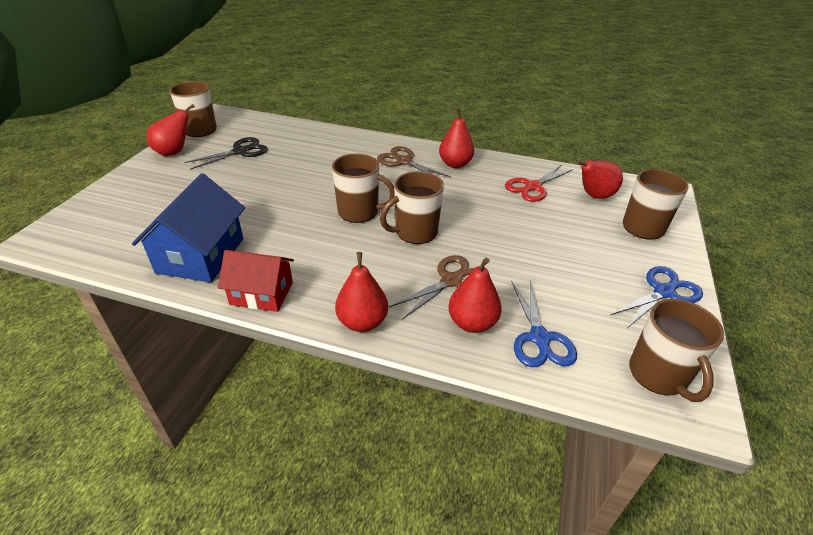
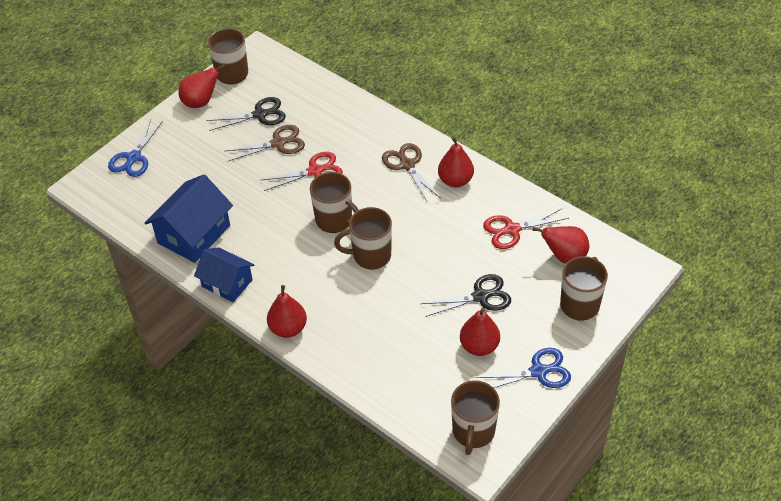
camera: 25 degrees right, 10 degrees up
red house [218,250,294,312] -> blue house [194,247,254,302]
brown scissors [389,255,474,320] -> brown scissors moved to [225,125,305,162]
red pear [448,258,502,333] -> red pear moved to [460,308,500,356]
blue scissors [511,280,577,367] -> blue scissors moved to [108,119,163,177]
none -> red scissors [261,152,343,191]
none -> black scissors [420,274,511,317]

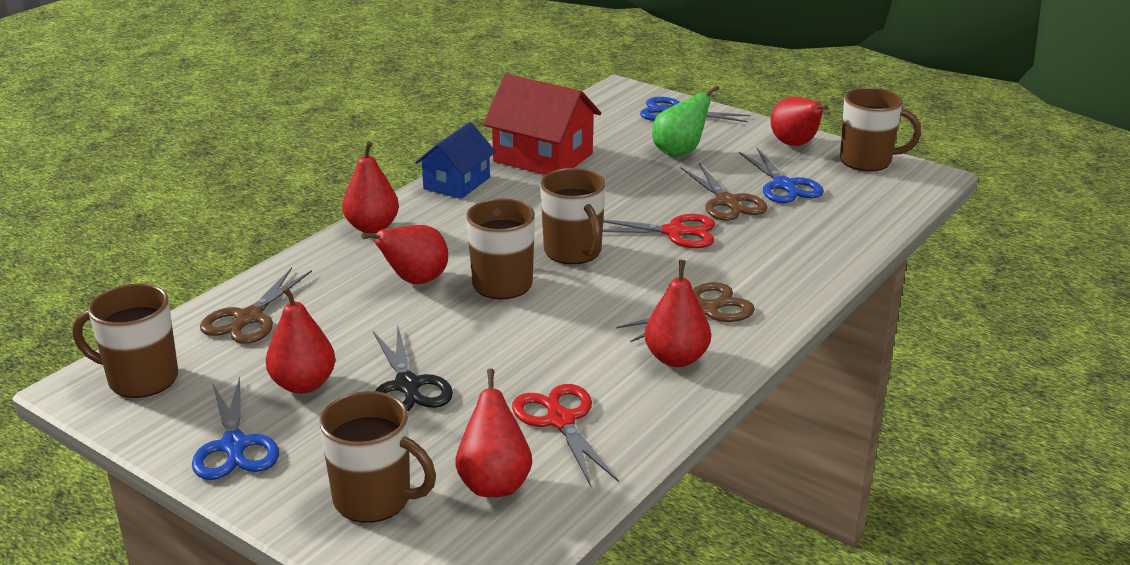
camera: 85 degrees right, 20 degrees down
blue house [145,174,233,263] -> red house [483,74,601,175]
black scissors [206,97,286,131] -> blue scissors [739,148,824,203]
red scissors [261,152,343,191] -> red scissors turned 60 degrees counterclockwise [603,214,715,248]
brown mug [310,172,358,233] -> brown mug turned 60 degrees counterclockwise [540,168,606,264]
none -> brown scissors [200,267,312,344]
none -> red pear [361,225,448,284]
none -> green pear [652,85,719,157]

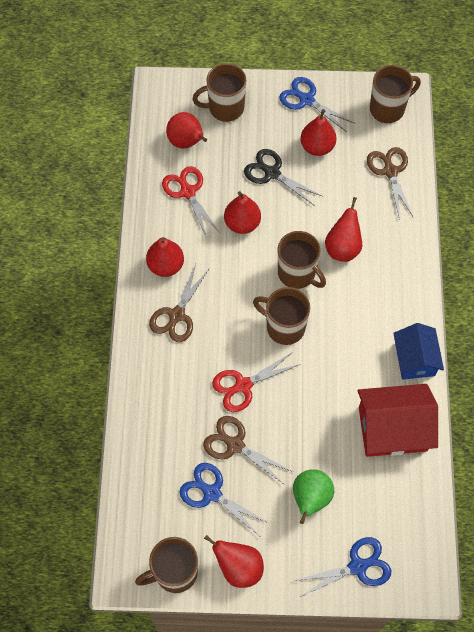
camera: 145 degrees right, 35 degrees up
red pear [342,141,399,233] -> red pear moved to [224,191,261,234]
red scissors [512,384,619,487] -> red scissors turned 150 degrees counterclockwise [162,166,220,238]

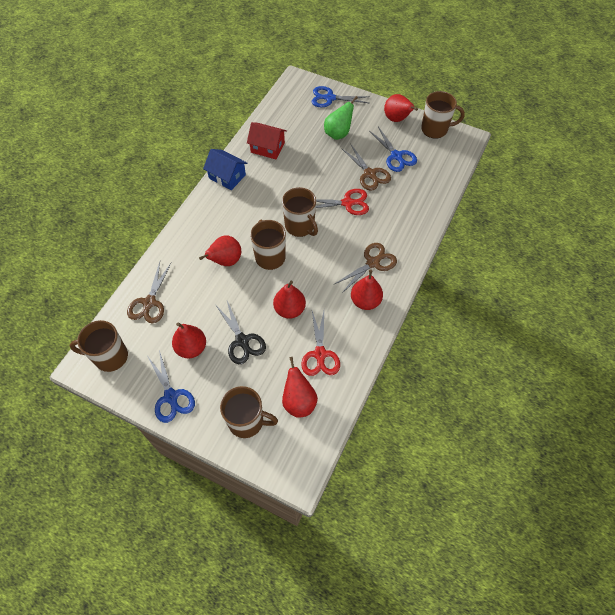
camera: 155 degrees left, 5 degrees down
red house [358,384,438,457] -> red house [247,122,287,159], size x0.66
blue house [393,323,444,380] -> blue house turned 75 degrees counterclockwise [203,149,247,190]

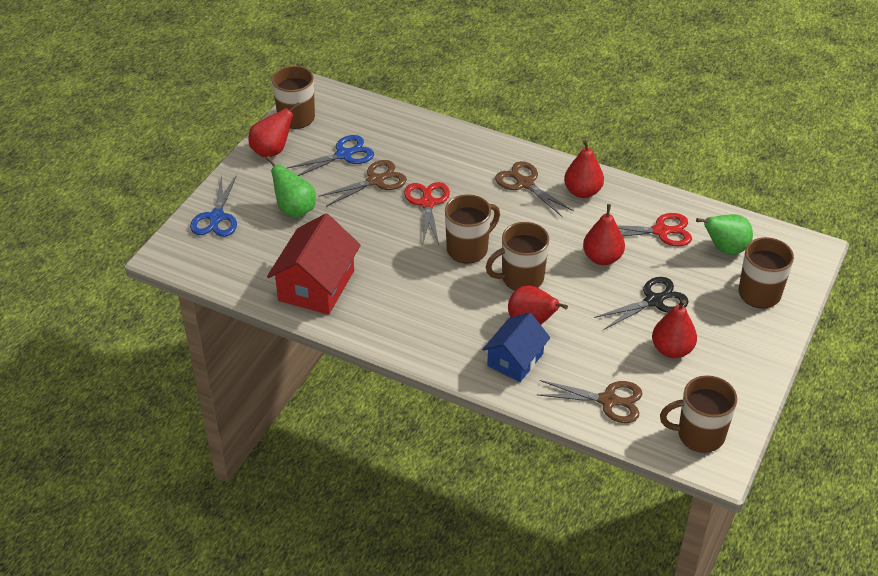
camera: 90 degrees left, 15 degrees down
brown mug [70,320,128,372] -> brown mug turned 90 degrees clockwise [660,375,737,453]
blue scissors [148,350,195,423] -> none
blue house [203,149,247,190] -> blue house moved to [482,313,550,382]
red house [247,122,287,159] -> red house [267,213,361,314], size x1.51
red pear [282,357,318,418] -> green pear [696,214,753,255]

